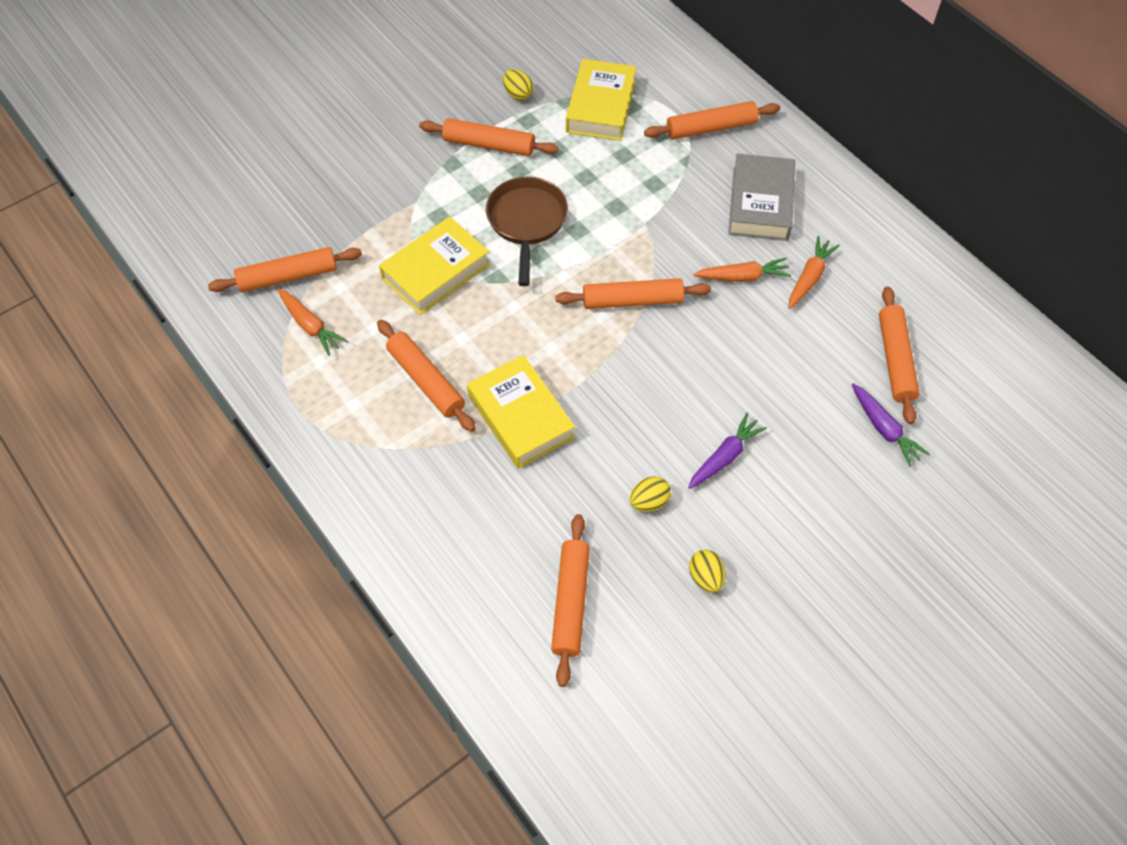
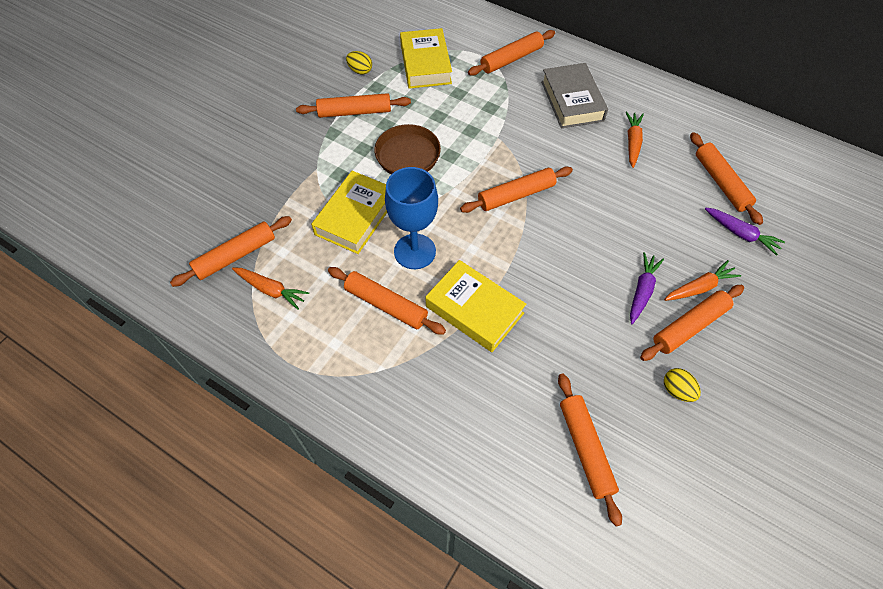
camera: 20 degrees left, 0 degrees up
yellow egg [630,477,671,512] -> none
orange carrot [693,258,791,282] -> orange carrot moved to [664,260,741,301]
none -> blue goblet [385,167,438,269]
none -> orange rolling pin [640,285,744,361]

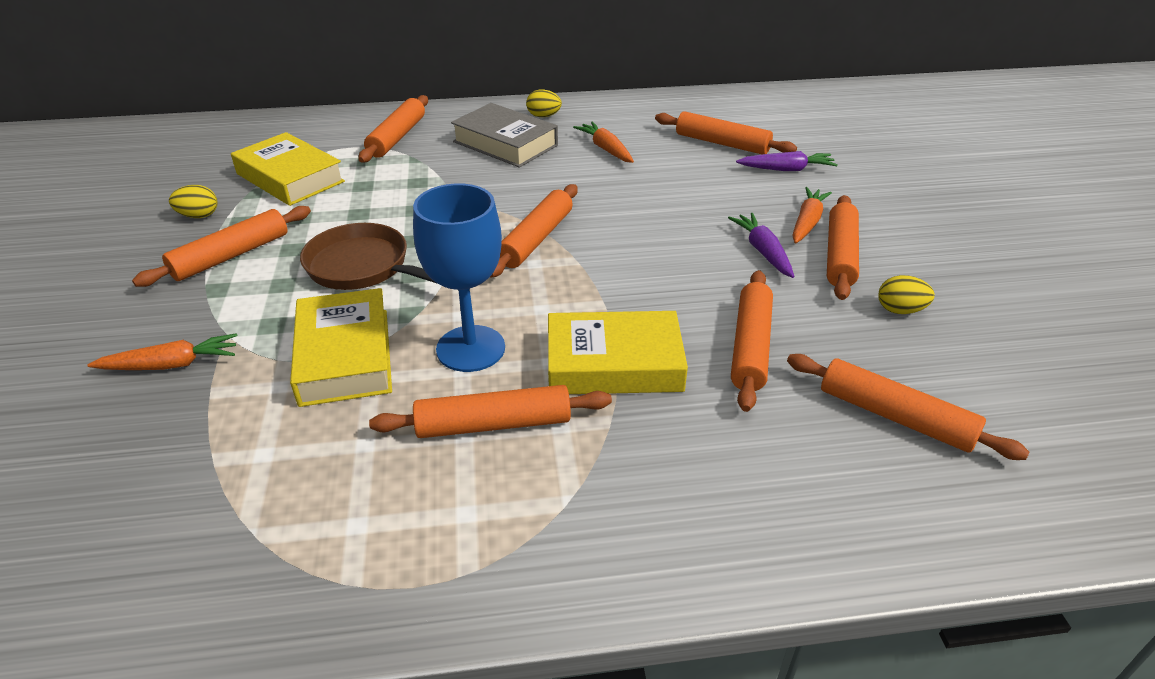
camera: 40 degrees left, 20 degrees down
orange rolling pin [170,216,292,287] -> orange rolling pin moved to [731,270,773,412]
orange carrot [232,267,309,310] -> orange carrot moved to [88,333,237,370]
none -> yellow egg [526,90,562,117]

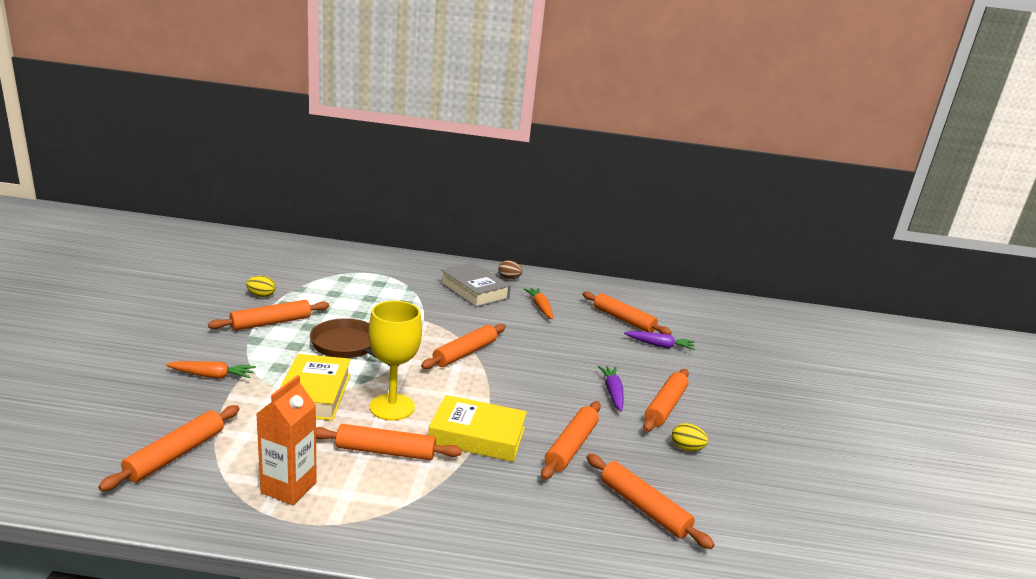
camera: 10 degrees right, 15 degrees down
yellow book [231,132,345,206] -> none
orange rolling pin [359,95,428,163] -> orange rolling pin moved to [98,405,240,491]
blue goblet [413,184,505,372] -> yellow goblet [368,301,422,421]
yellow egg [526,90,562,117] -> brown egg [498,260,523,279]
orange carrot [793,187,832,243] -> none
none -> orange carton [256,375,317,505]

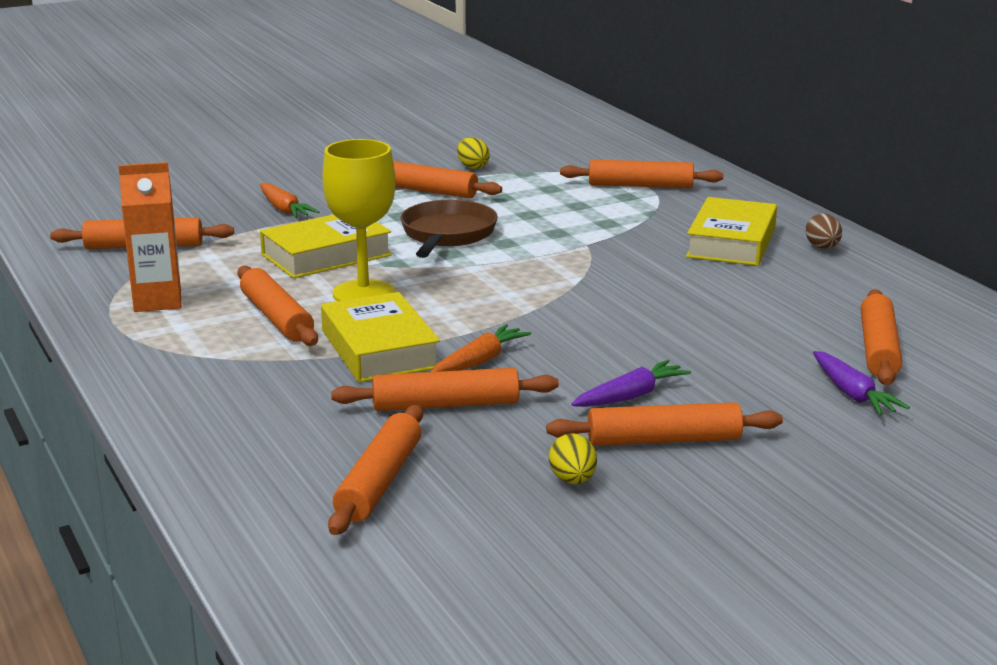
camera: 60 degrees right, 0 degrees up
orange rolling pin [421,324,506,369] -> orange rolling pin moved to [560,159,723,188]
grey book [440,263,511,308] -> yellow book [686,197,777,266]
orange carrot [524,288,553,319] -> orange carrot moved to [431,324,531,372]

